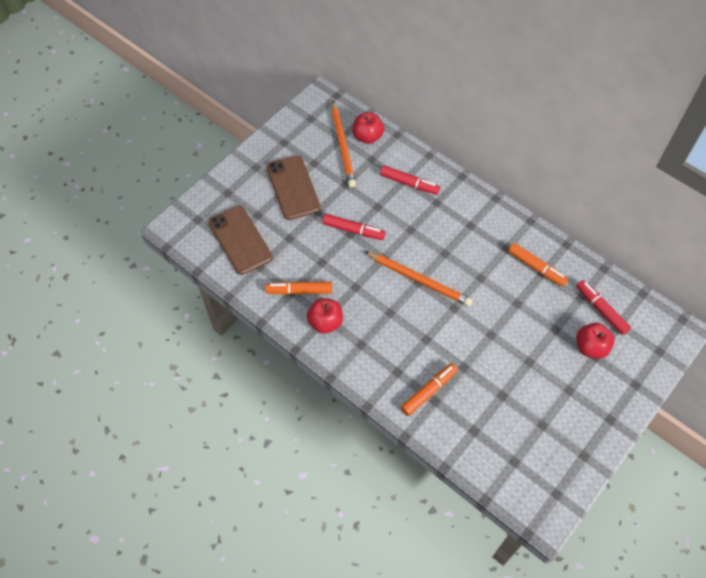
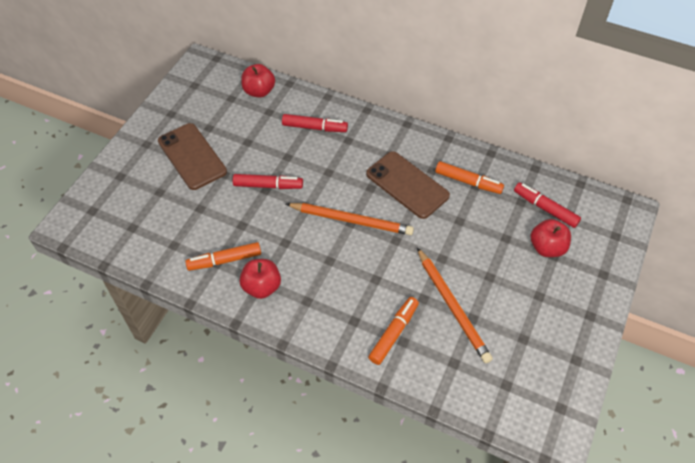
camera: 15 degrees left, 5 degrees down
brown phone [208,206,273,275] -> brown phone moved to [366,151,450,219]
orange pencil [332,101,356,187] -> orange pencil moved to [417,248,493,363]

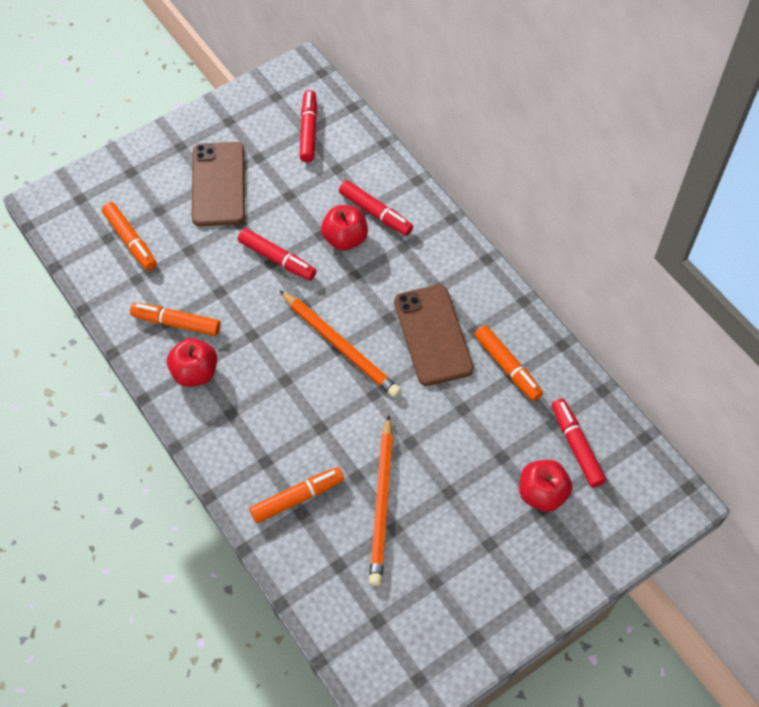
camera: 30 degrees right, 5 degrees up
red apple [241,64,275,98] -> red apple moved to [321,205,368,251]
none -> orange marker [102,202,157,270]
none -> red marker [299,90,317,162]

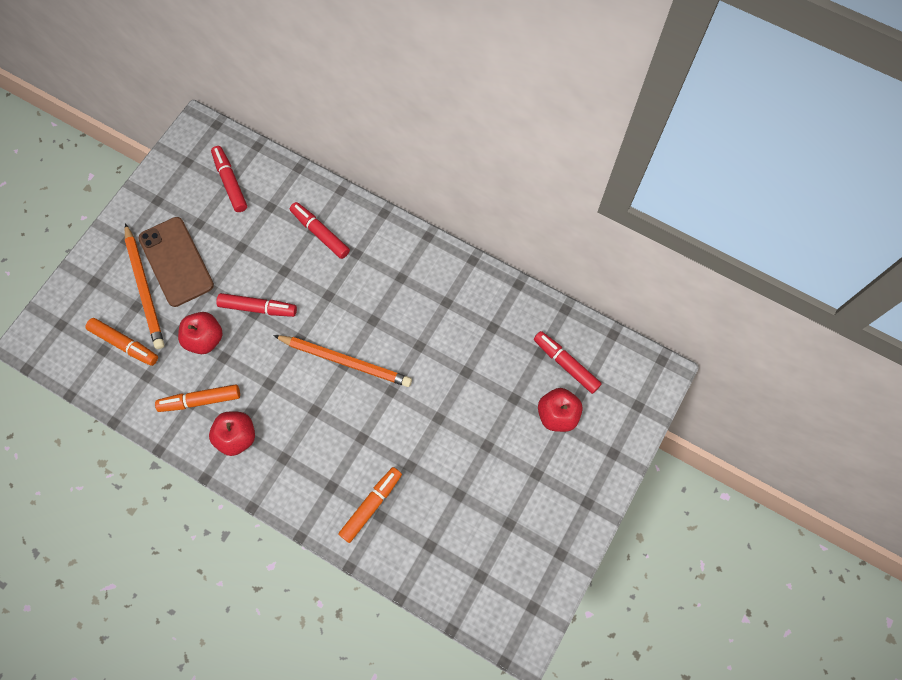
camera: 25 degrees left, 10 degrees up
red apple [321,205,368,251] -> red apple moved to [178,312,223,354]
red marker [339,180,413,236] -> red marker turned 150 degrees counterclockwise [290,202,350,259]
orange pencil [369,415,393,586] -> orange pencil moved to [125,223,164,349]
brown phone [394,285,474,386] -> none
orange marker [474,325,543,401] -> none

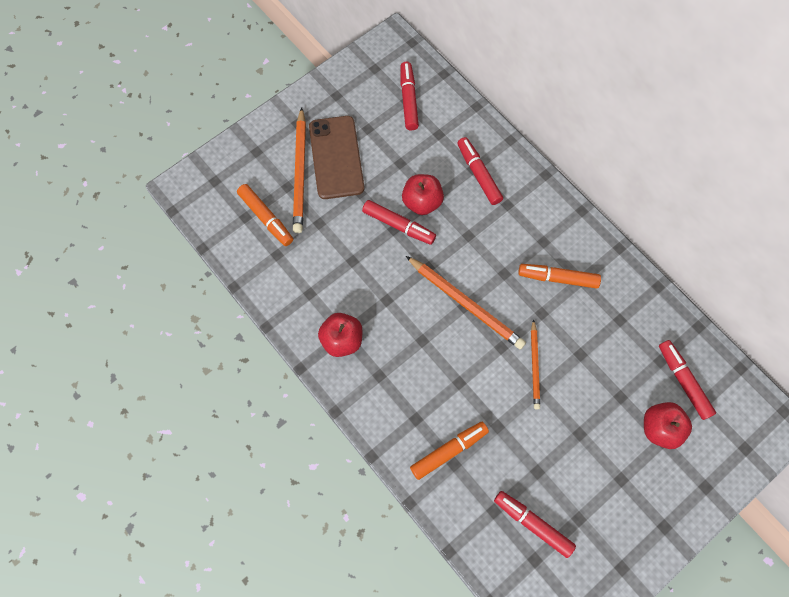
camera: 20 degrees right, 0 degrees up
orange marker [155,384,240,412] -> orange marker moved to [518,264,601,289]
red apple [178,312,223,354] -> red apple moved to [402,174,444,215]
none -> red marker [494,491,576,558]
none -> orange pencil [531,319,540,410]

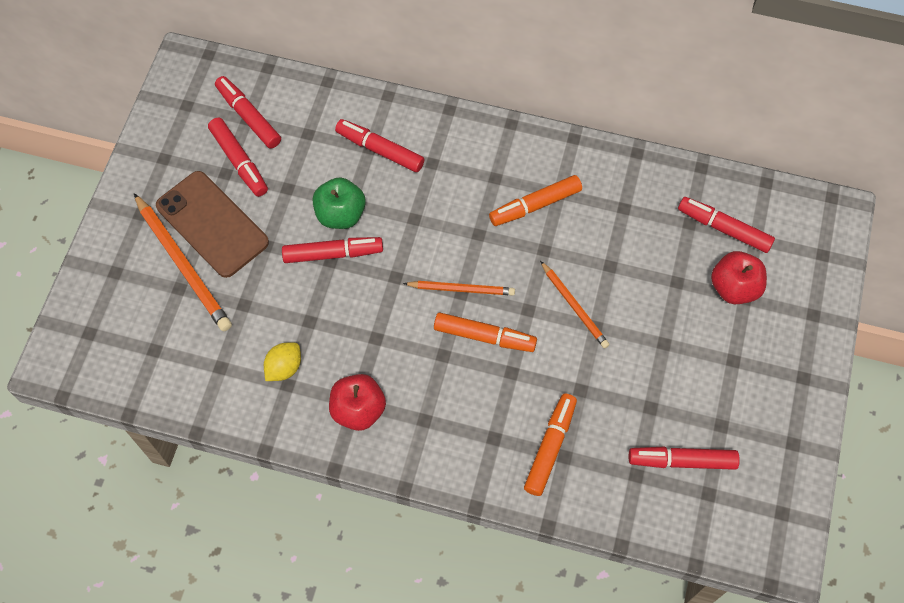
camera: 35 degrees left, 5 degrees down
orange marker [237,184,293,246] -> orange marker moved to [434,312,537,352]
red apple [402,174,444,215] -> green apple [313,177,366,229]
orange pencil [406,256,526,350] -> orange pencil [403,281,515,296], size x0.60
none -> red marker [208,117,268,197]
none -> yellow lemon [264,343,301,381]

